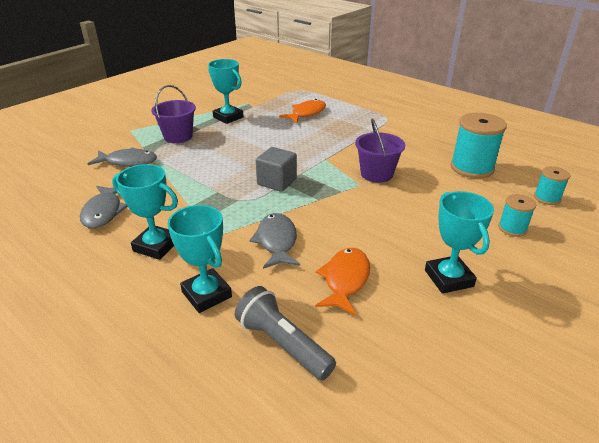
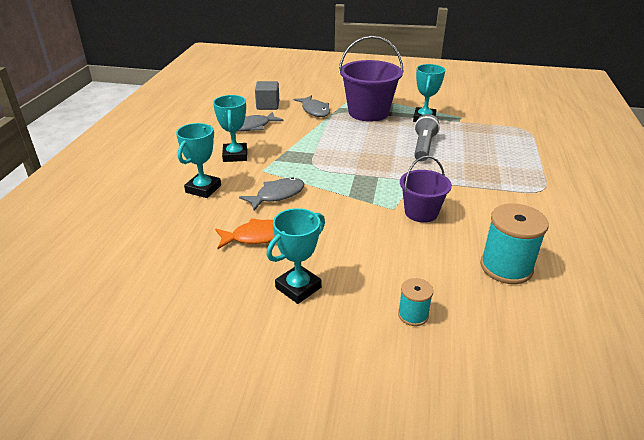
camera: 60 degrees right, 0 degrees up
purple bucket [151,85,196,143] -> purple bucket [339,36,404,122], size x1.66
grey flashlight [235,286,336,380] -> grey flashlight moved to [414,114,440,161]
grey cube [256,147,297,192] -> grey cube moved to [255,81,279,110]
orange fish [279,99,326,123] -> none
turquoise spool [534,166,570,205] -> none

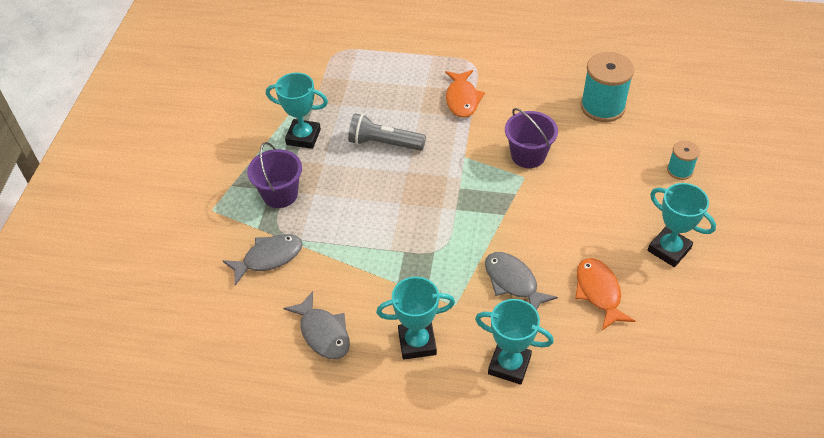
camera: 90 degrees left, 15 degrees up
grey cube [255,81,279,110] -> none
purple bucket [339,36,404,122] -> purple bucket [247,142,302,208], size x0.60
none -> orange fish [445,70,485,118]

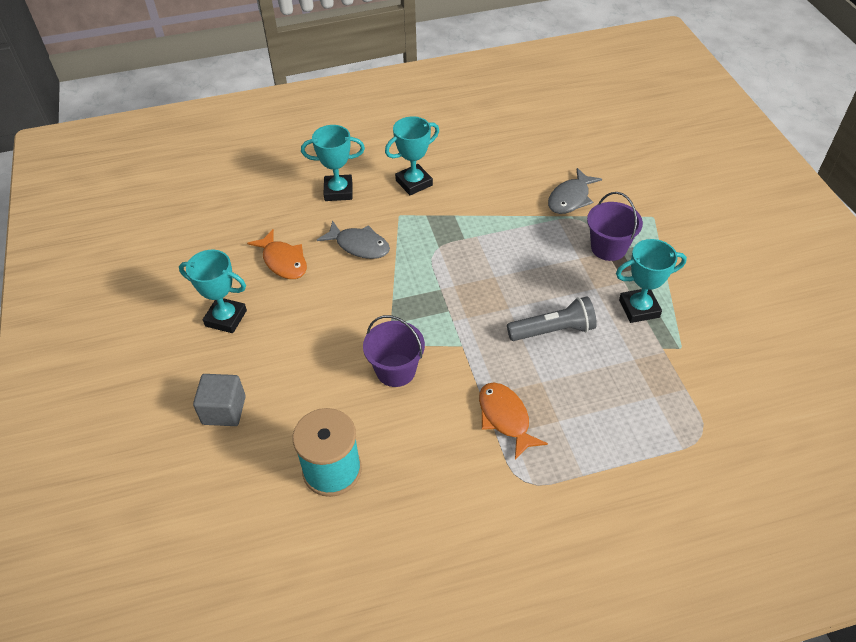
camera: 155 degrees right, 0 degrees up
grey fish [283,291,350,359] -> none
turquoise spool [667,141,700,180] -> grey cube [193,374,246,426]

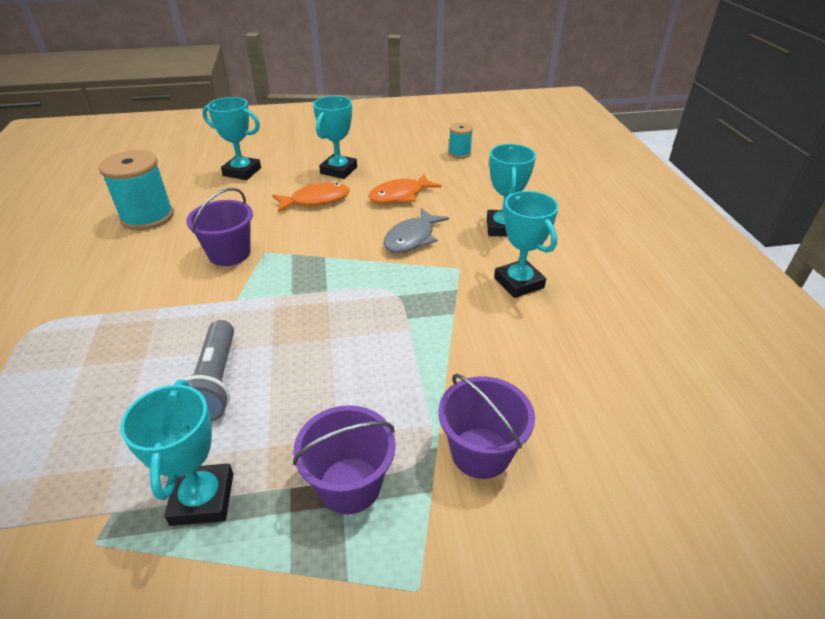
camera: 95 degrees right, 10 degrees down
grey cube [193,374,246,426] -> turquoise trophy [202,97,261,180]
orange fish [479,383,548,460] -> orange fish moved to [272,183,350,212]
grey fish [548,168,602,214] -> purple bucket [438,374,535,479]
none -> turquoise spool [448,123,473,158]

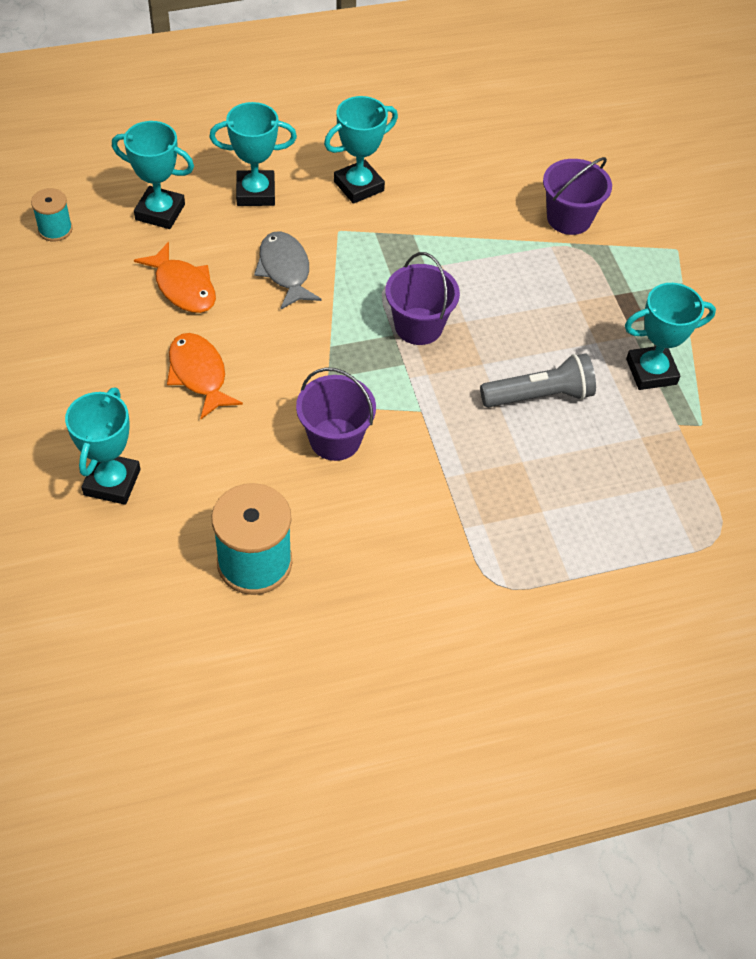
camera: 100 degrees left, 15 degrees up
purple bucket [293,405,396,514] -> purple bucket moved to [385,252,460,345]
turquoise trophy [313,96,357,179] -> turquoise trophy moved to [112,121,194,229]
grey fish [383,208,449,253] -> grey fish turned 135 degrees counterclockwise [254,232,322,309]

